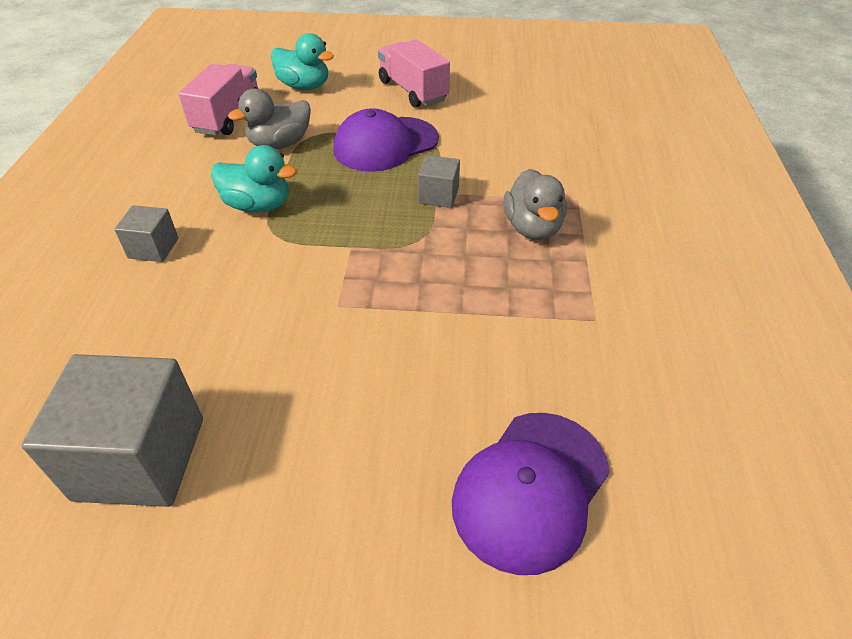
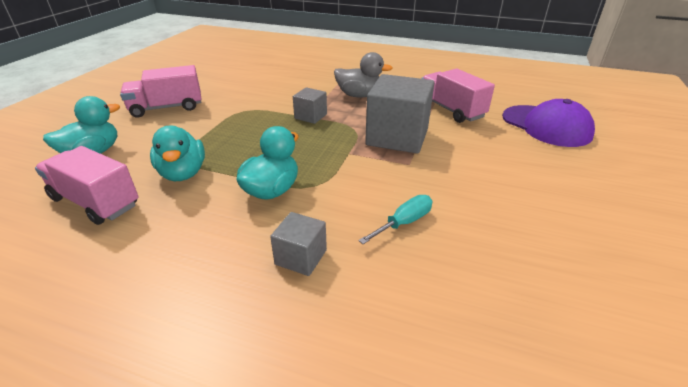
camera: 75 degrees left, 10 degrees down
grey cube [21,354,203,507] -> grey cube moved to [365,74,434,154]
grey duck [228,89,311,149] -> turquoise duck [150,126,205,181]
purple cap [333,108,439,172] -> none
none -> turquoise screwdriver [358,195,432,244]
none -> pink truck [421,69,495,123]

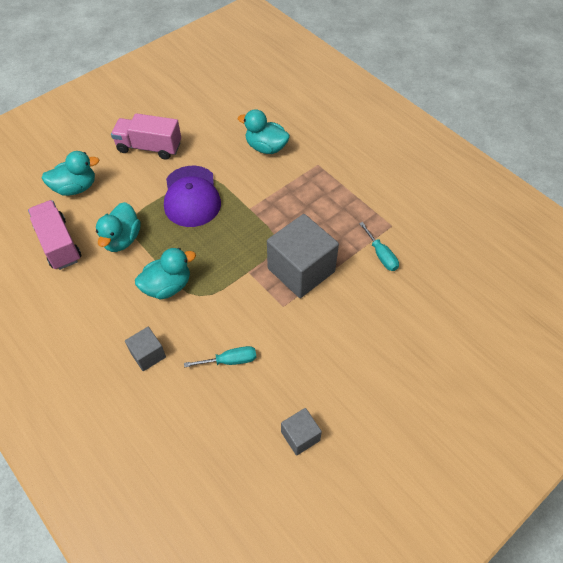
camera: 30 degrees right, 20 degrees up
grey cube [293,87,327,124] -> grey cube moved to [281,408,322,456]
grey duck [334,52,393,97] -> none
pink truck [421,69,495,123] -> turquoise screwdriver [359,222,399,271]
purple cap [502,99,595,147] -> purple cap moved to [164,166,221,227]
none -> turquoise duck [238,109,290,154]

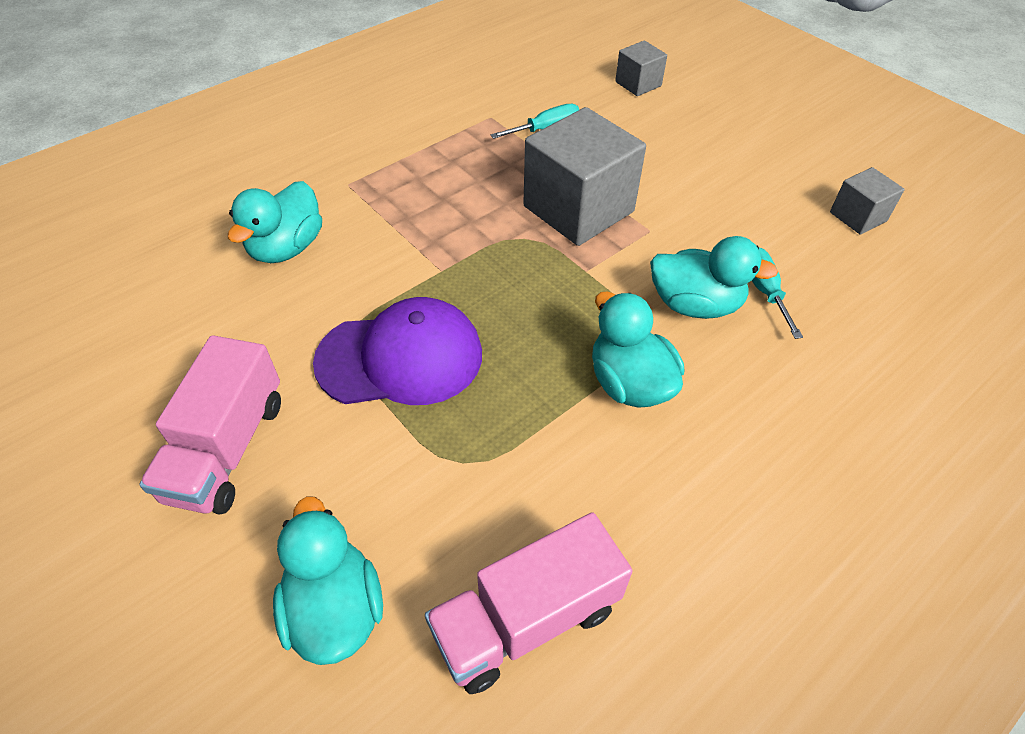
camera: 90 degrees left, 5 degrees down
turquoise duck [96,202,141,252] -> turquoise duck moved to [650,236,778,319]
grey cube [125,327,166,371] -> grey cube moved to [615,41,667,96]

